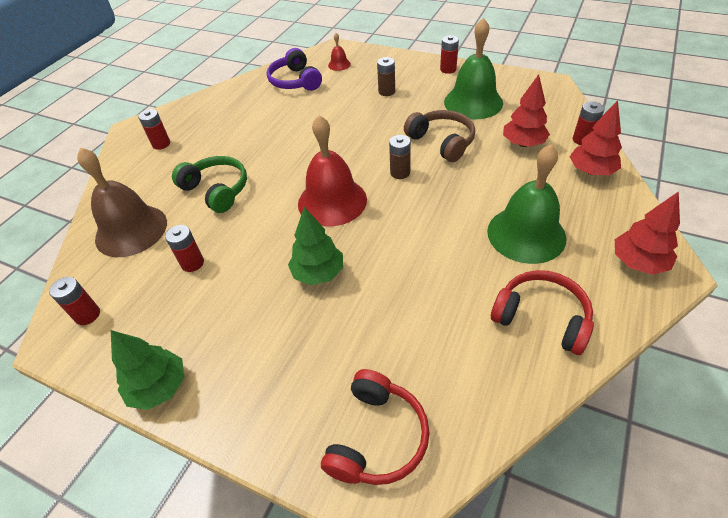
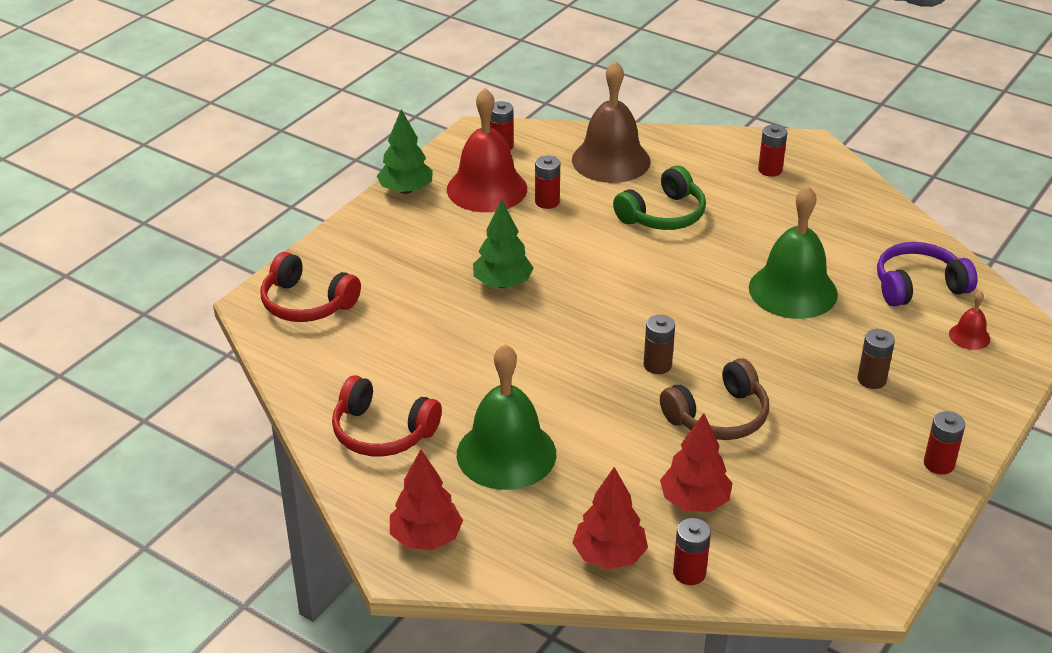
camera: 95 degrees right, 10 degrees down
red bell [298,115,367,227] -> red bell moved to [447,88,527,212]
green bell [444,17,503,119] -> green bell moved to [749,186,838,319]
red headphones [491,270,594,355] -> red headphones turned 75 degrees clockwise [332,375,442,457]

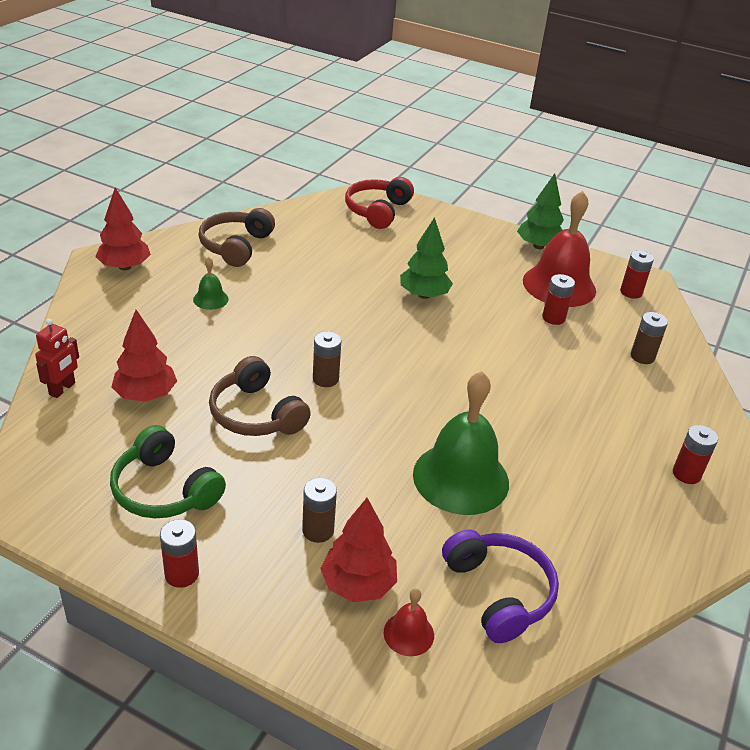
camera: 80 degrees right, 0 degrees up
red headphones [332,375,442,457] -> brown headphones [198,208,275,267]
green bell [457,344,556,490] -> green bell [193,257,229,310], size x0.44
brown bell [572,61,651,183] -> brown battery [631,312,668,364]
red tree [572,467,648,569] -> red tree moved to [320,498,397,602]
green headphones [613,166,706,230] -> green headphones moved to [110,425,226,518]
red battery [673,518,711,585] -> red robot [35,319,79,398]

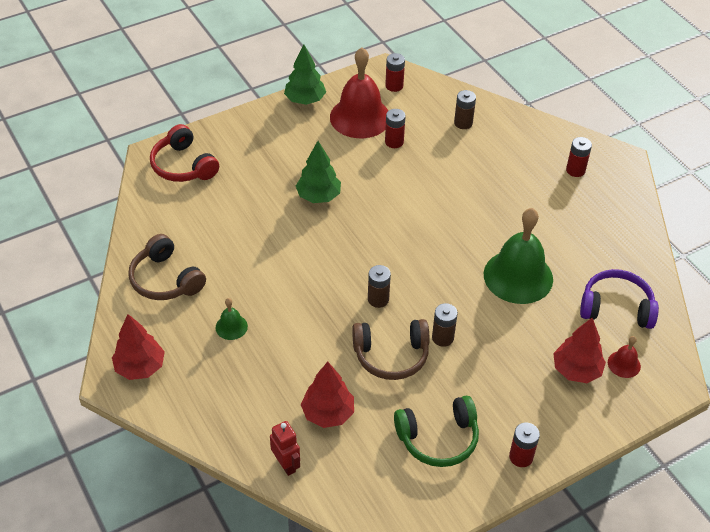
camera: 55 degrees left, 10 degrees up
brown battery [302,478,337,543] -> brown battery moved to [432,303,458,347]

